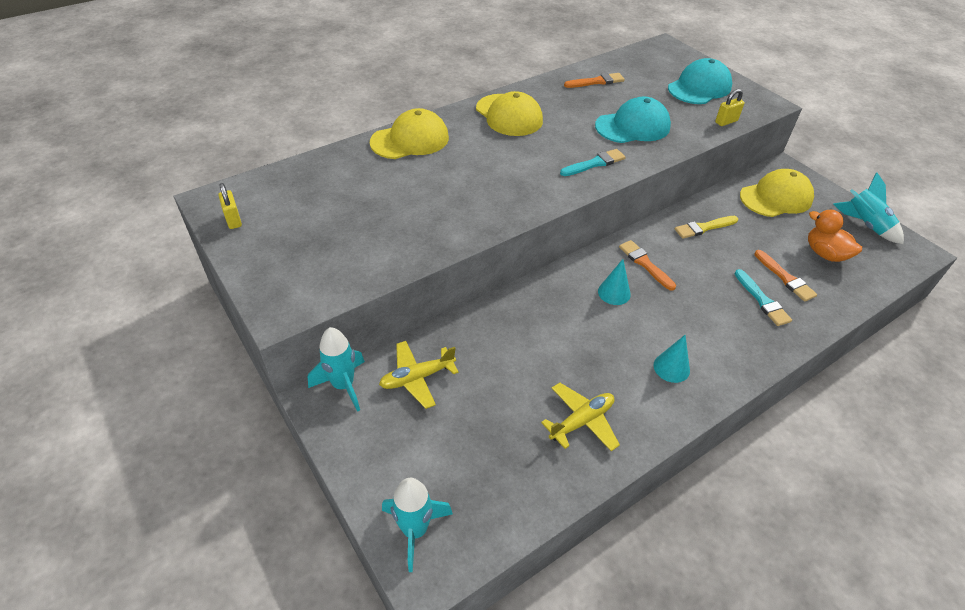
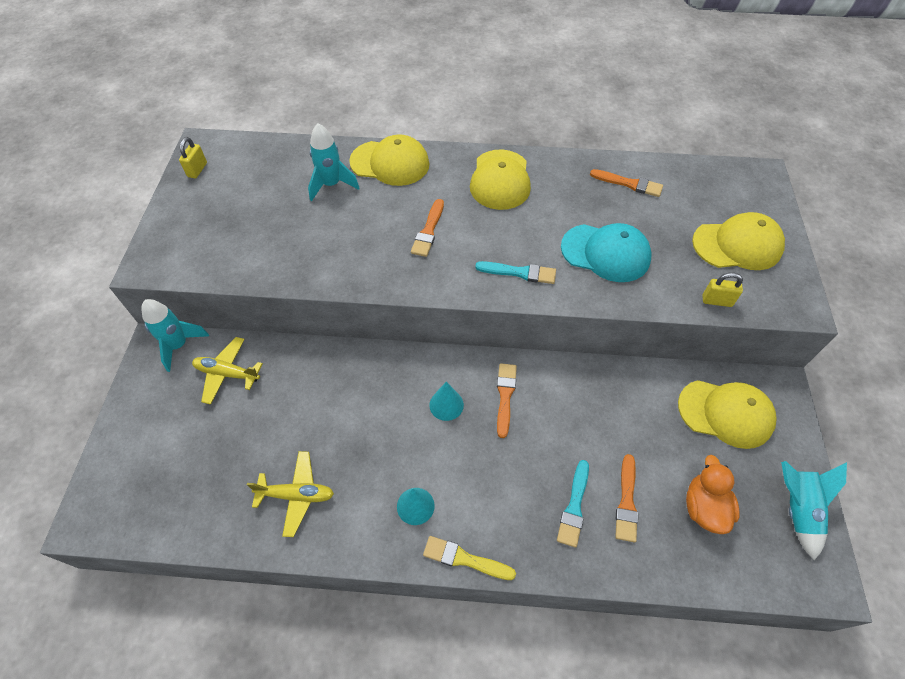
camera: 40 degrees right, 10 degrees up
turquoise rocket [382,478,453,572] -> turquoise rocket moved to [308,123,360,201]
turquoise cap [668,58,732,104] -> yellow cap [692,212,785,270]
yellow brush [675,216,738,239] -> yellow brush moved to [423,536,516,580]
none -> orange brush [411,199,444,257]

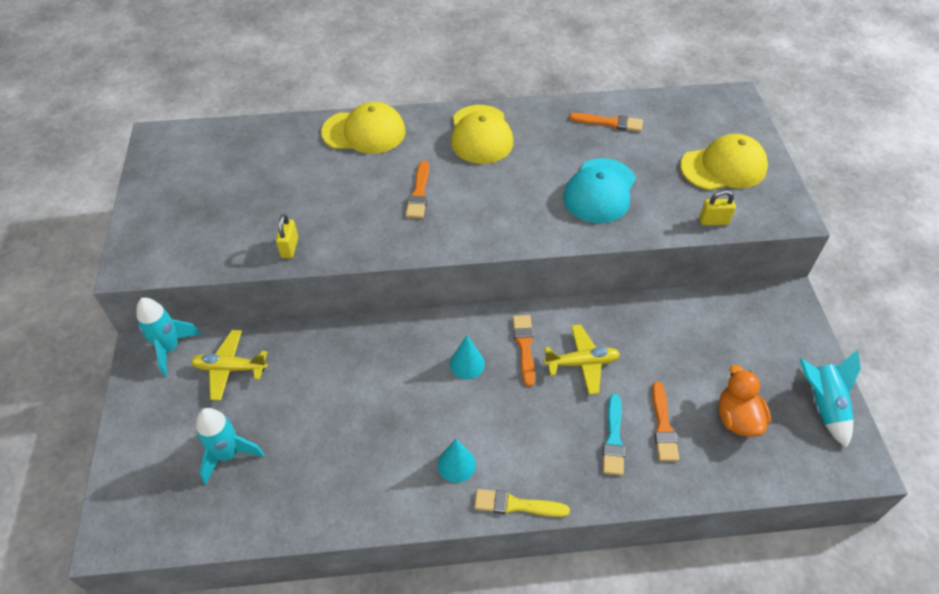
camera: 10 degrees left, 5 degrees down
yellow padlock [179,137,207,178] -> yellow padlock moved to [276,214,299,258]
yellow plane [247,451,334,537] -> yellow plane moved to [544,325,620,395]
turquoise rocket [308,123,360,201] -> turquoise rocket moved to [196,408,264,485]
turquoise brush [475,261,556,284] -> none
turquoise cap [561,223,652,282] -> turquoise cap turned 105 degrees clockwise [563,158,636,223]
yellow cap [678,380,776,449] -> none

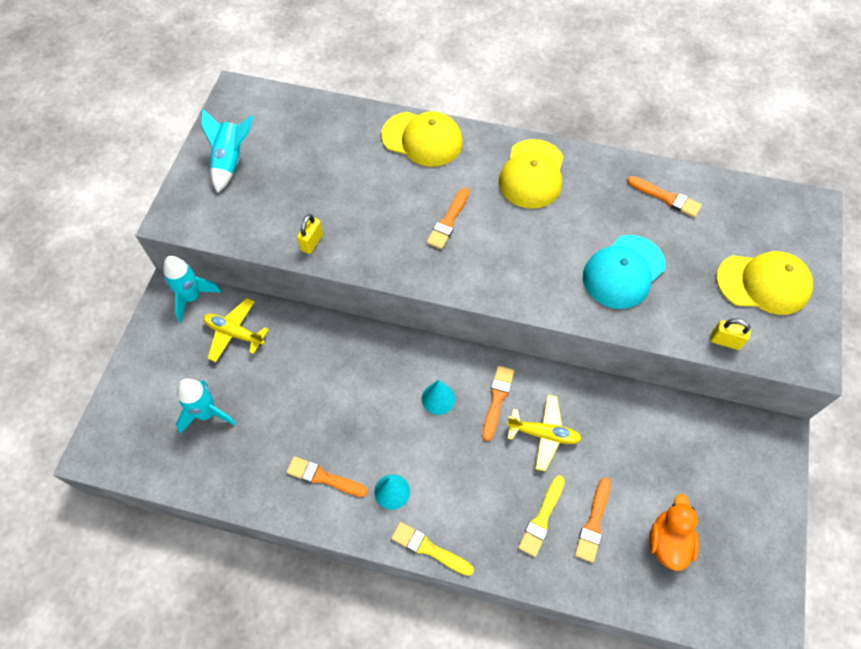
camera: 20 degrees right, 10 degrees up
turquoise brush [603,394,625,476] -> yellow brush [518,475,565,557]
turquoise rocket [799,350,861,448] -> turquoise rocket moved to [201,109,253,193]
none -> orange brush [286,456,368,497]

